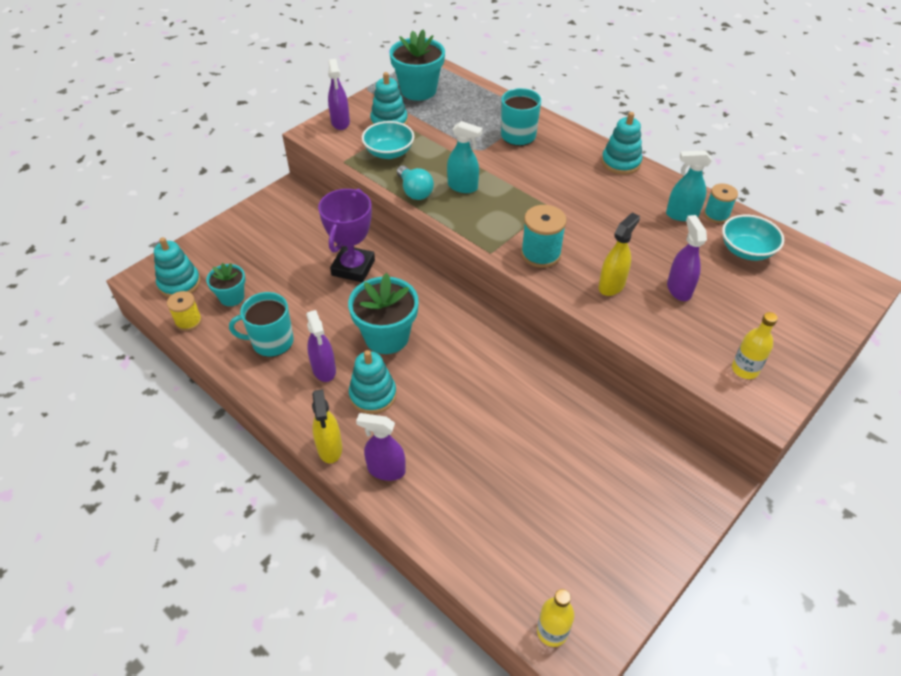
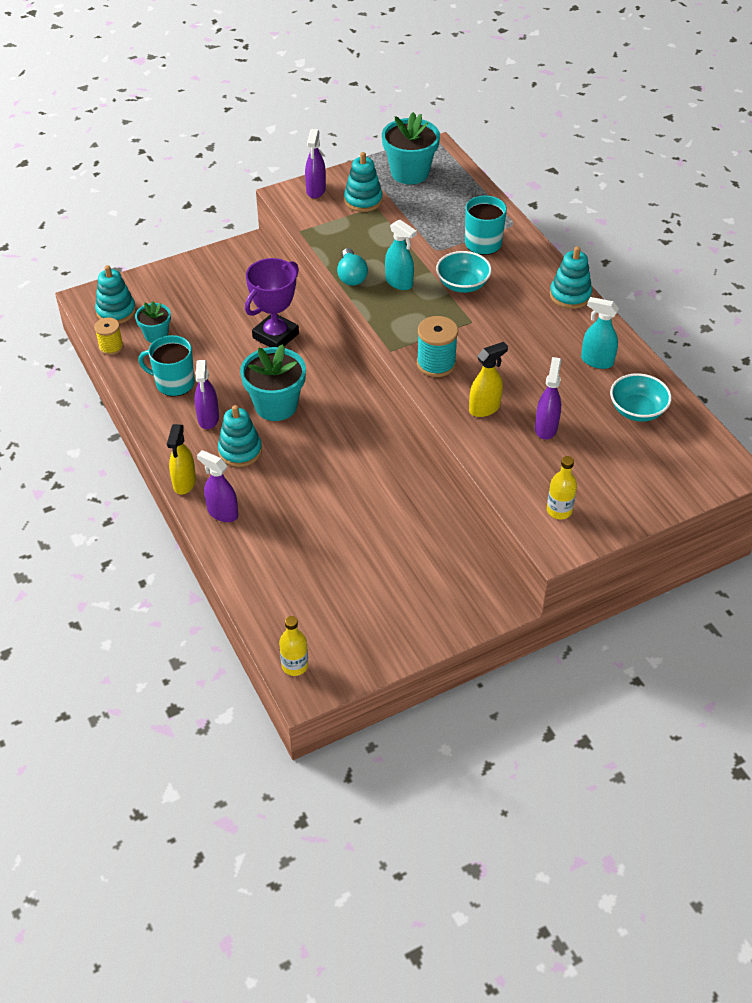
camera: 20 degrees right, 0 degrees up
turquoise bowl [362,121,414,159] -> turquoise bowl moved to [436,251,492,293]
turquoise spool [704,183,738,223] -> none

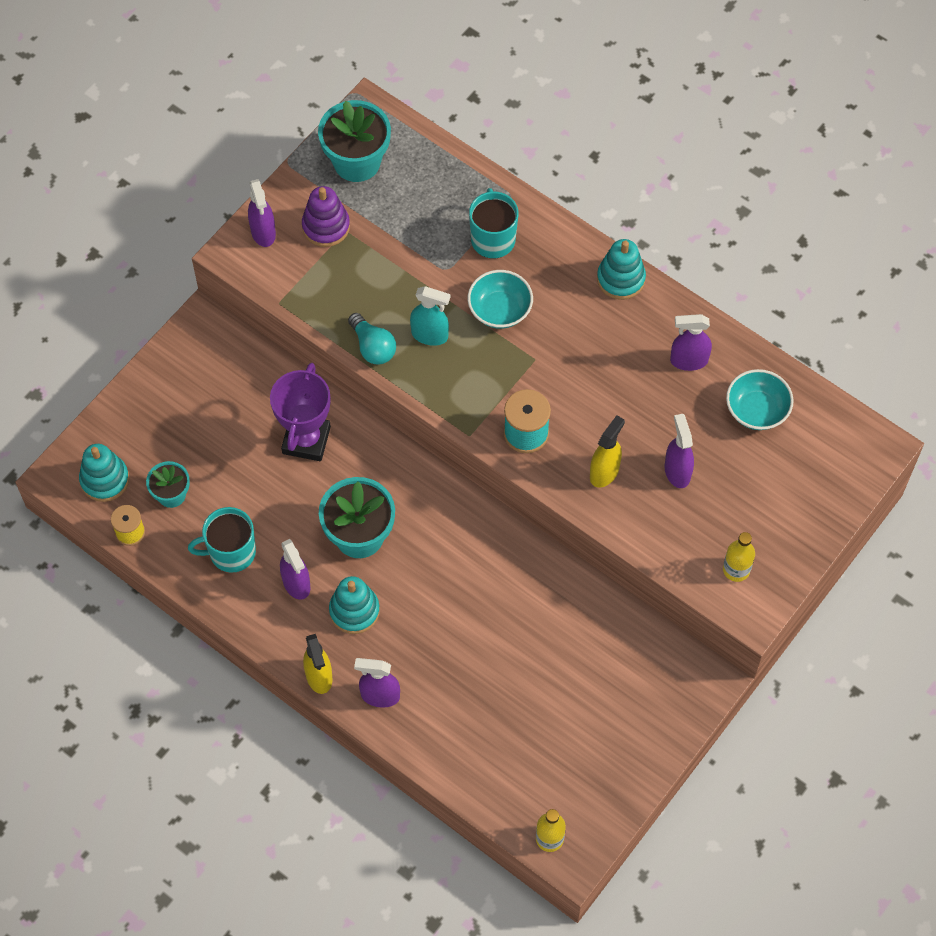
camera: 25 degrees left, 15 degrees up
turquoise stacking toy [344,152,383,212] -> purple stacking toy [302,186,350,247]
turquoise spray bottle [581,297,619,369] -> purple spray bottle [670,314,712,371]

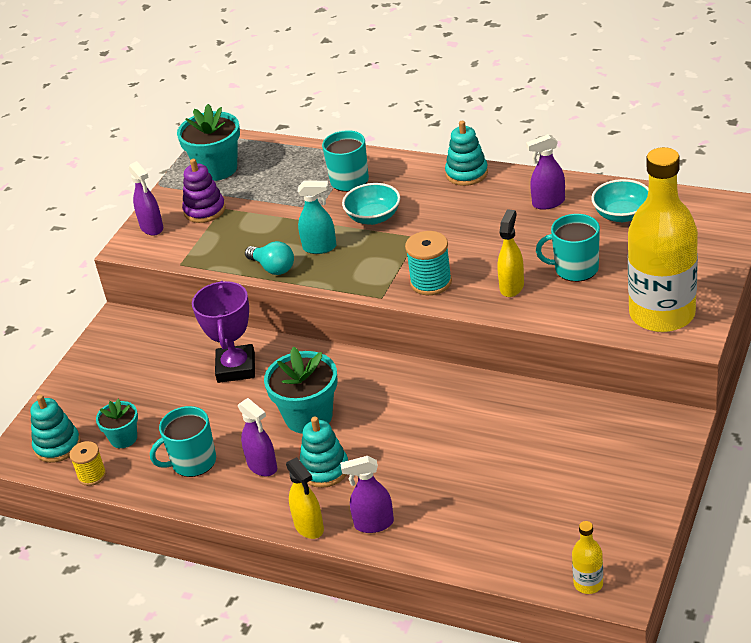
camera: 10 degrees left, 25 degrees down
purple spray bottle [665,414,694,488] -> turquoise mug [536,214,600,282]
yellow bottle [723,532,755,582] -> yellow bottle [628,147,698,332], size x2.49

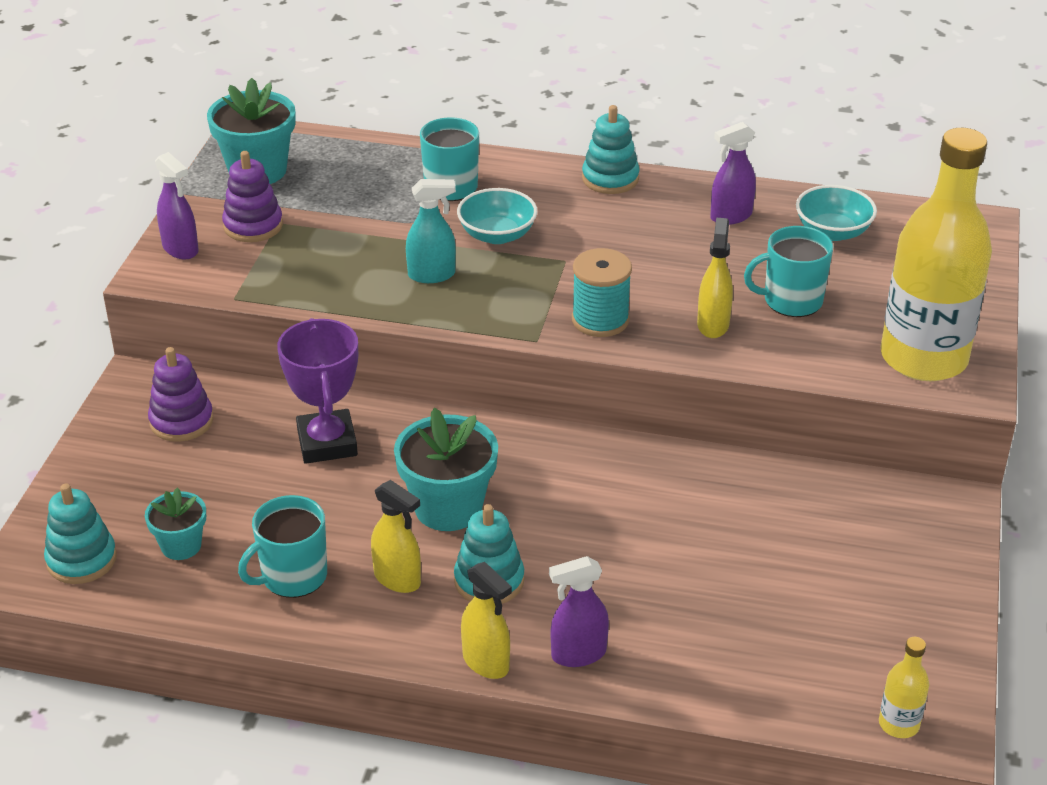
camera: 15 degrees left, 0 degrees up
yellow spool [69,441,106,486] -> none
purple spray bottle [238,398,277,476] -> yellow spray bottle [371,480,421,593]
turquoise light bulb [245,241,294,275] -> none
none -> purple stacking toy [148,347,214,442]

